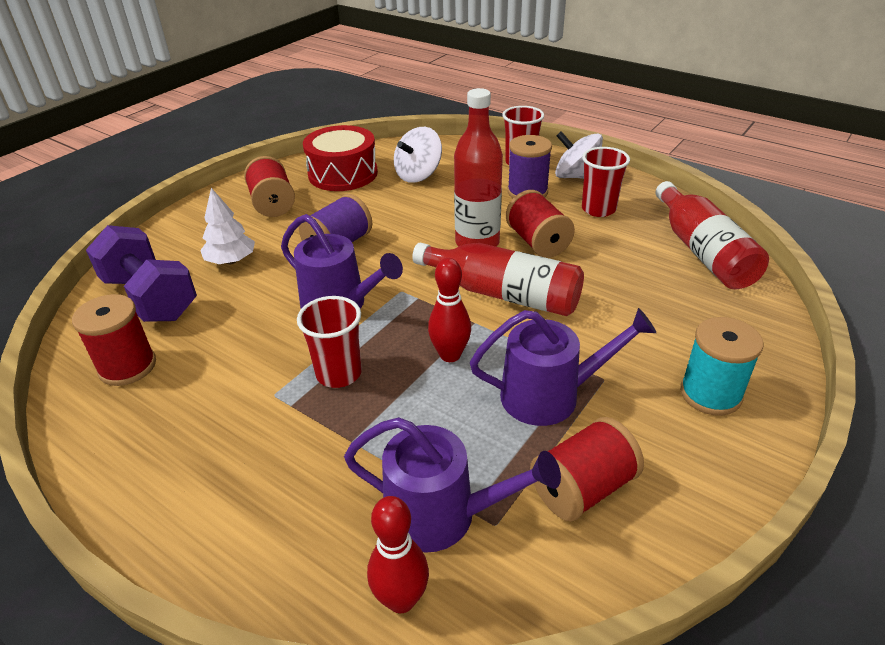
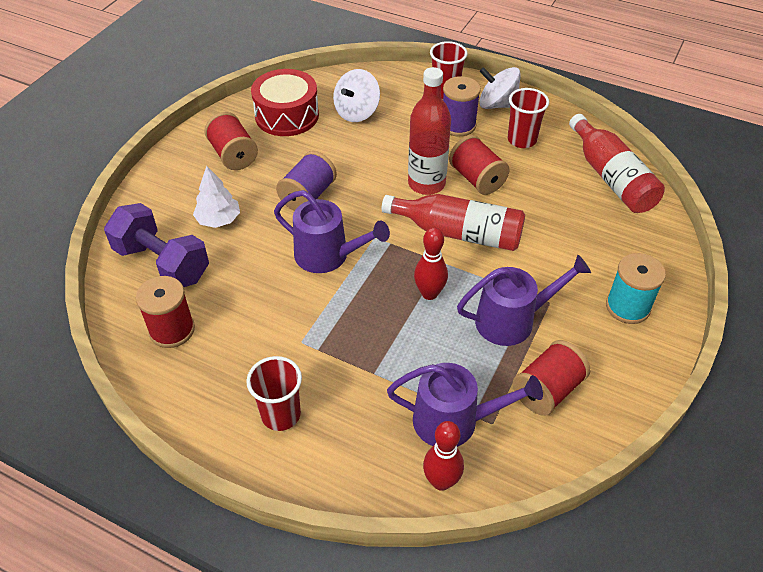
camera: 10 degrees left, 10 degrees up
red cup [297,296,362,388] -> red cup moved to [246,356,302,431]

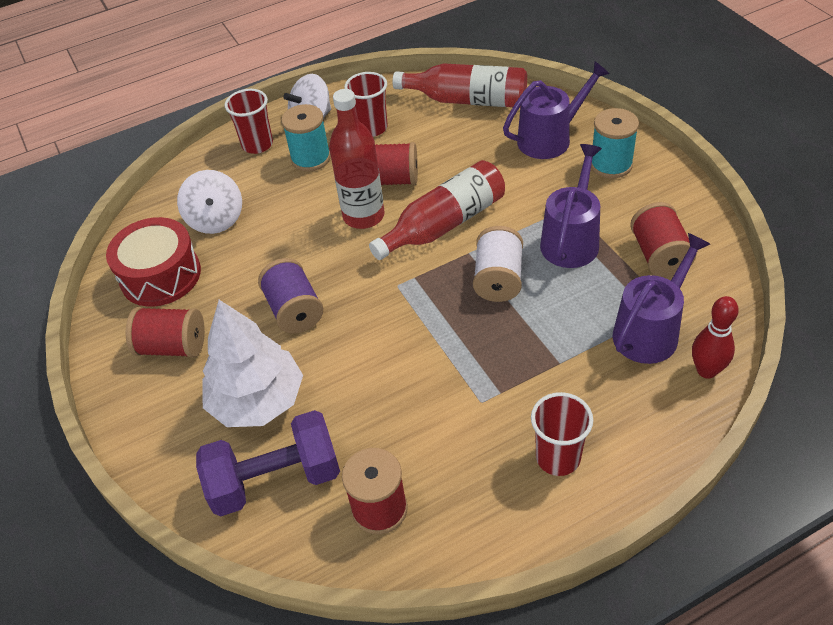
camera: 50 degrees left, 0 degrees up
white tree [193,166,240,228] -> white tree [202,300,303,427], size x1.72
purple watering can [274,190,390,273] -> purple watering can moved to [503,61,610,159]
red bowling pin [414,227,448,300] -> white spool [473,226,523,302]
purple spool [443,76,481,137] -> turquoise spool [281,104,331,172]

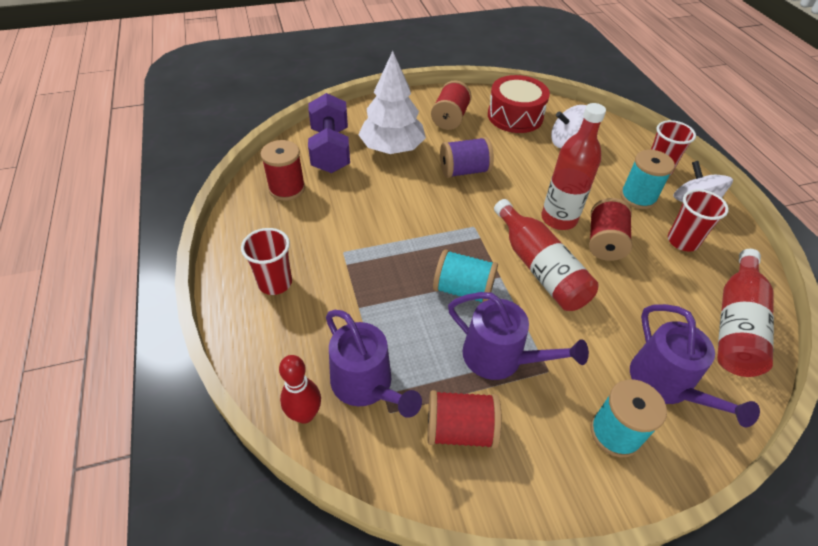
camera: 95 degrees right, 0 degrees up
white spool [473,226,523,302] -> turquoise spool [433,249,498,303]

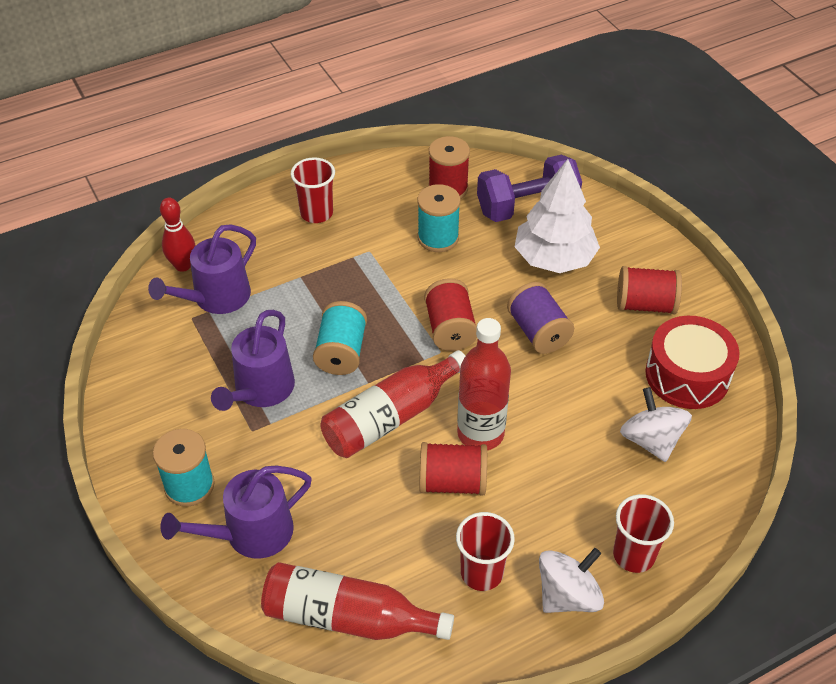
camera: 80 degrees right, 0 degrees up
red spool [428,390,501,449] -> red spool moved to [424,278,477,351]
turquoise spool [621,150,675,209] -> turquoise spool moved to [417,184,460,252]

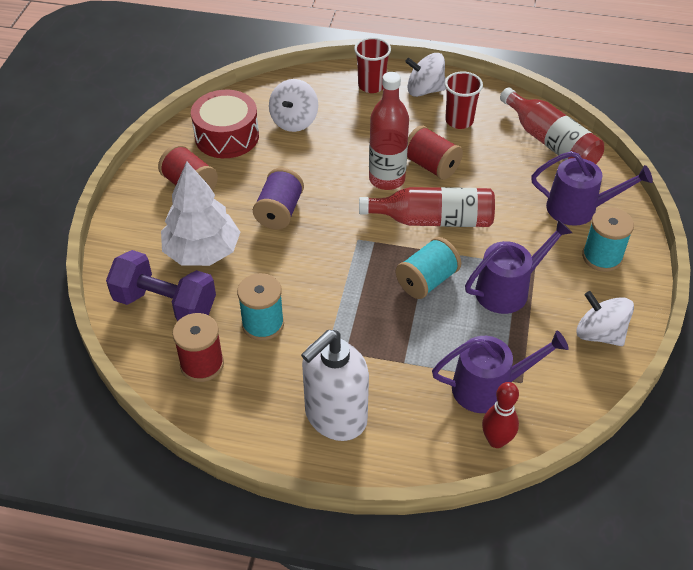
camera: 140 degrees left, 0 degrees up
red cup [291,158,335,223] -> white soap dispenser [301,330,369,441]
red spool [424,278,477,351] -> none
none -> white spinning top [576,291,634,346]

